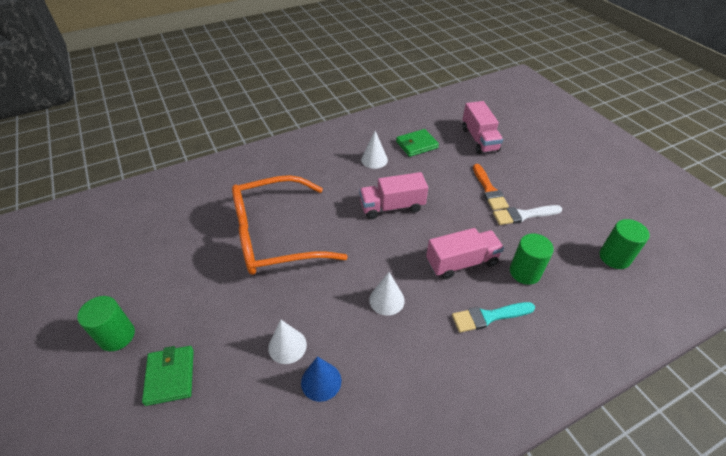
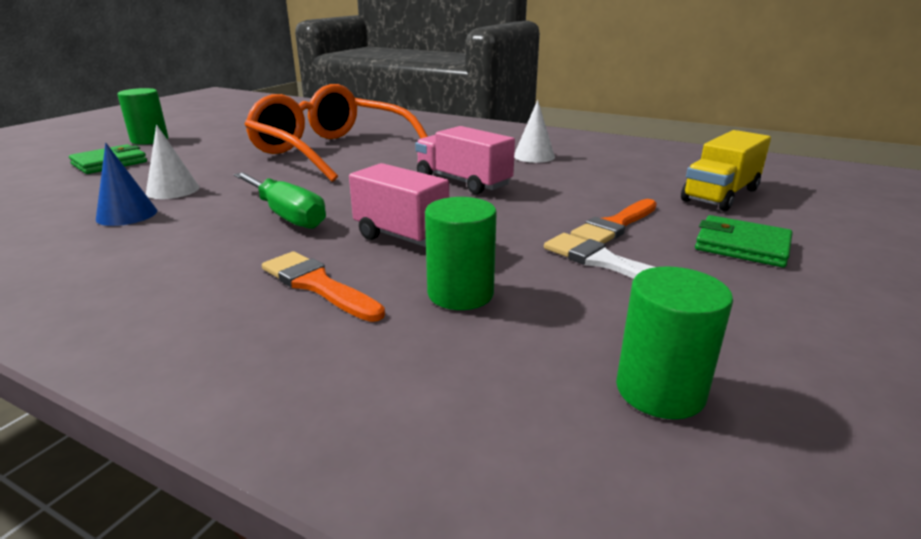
camera: 55 degrees right, 20 degrees down
white cone [369,272,405,316] -> green screwdriver [234,172,326,229]
green wallet [396,129,439,157] -> green wallet moved to [695,215,793,267]
turquoise brush [452,302,535,333] -> orange brush [262,251,385,322]
pink truck [462,101,503,154] -> yellow truck [681,130,771,211]

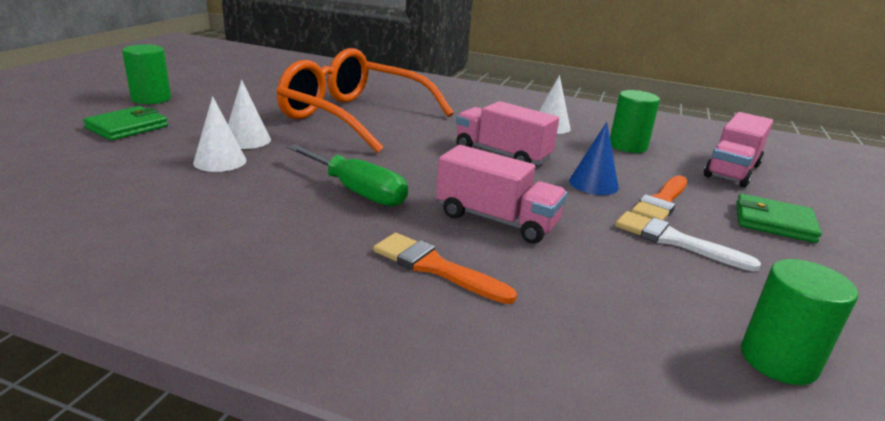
camera: 10 degrees left, 0 degrees up
blue cone [96,143,157,226] -> blue cone moved to [569,122,619,195]
green cylinder [425,197,497,310] -> green cylinder moved to [610,90,660,153]
yellow truck [681,130,771,211] -> pink truck [704,112,773,188]
none -> white cone [228,80,271,149]

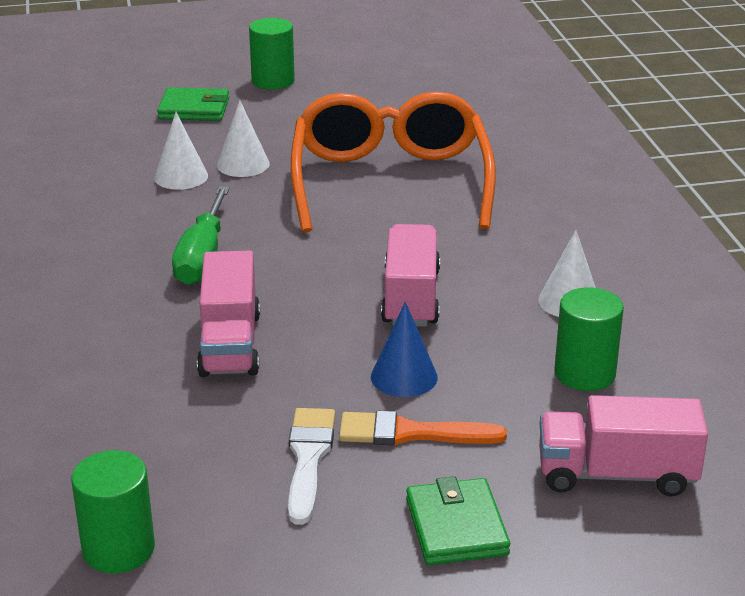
camera: 60 degrees right, 5 degrees up
orange brush [373,233,517,304] -> none

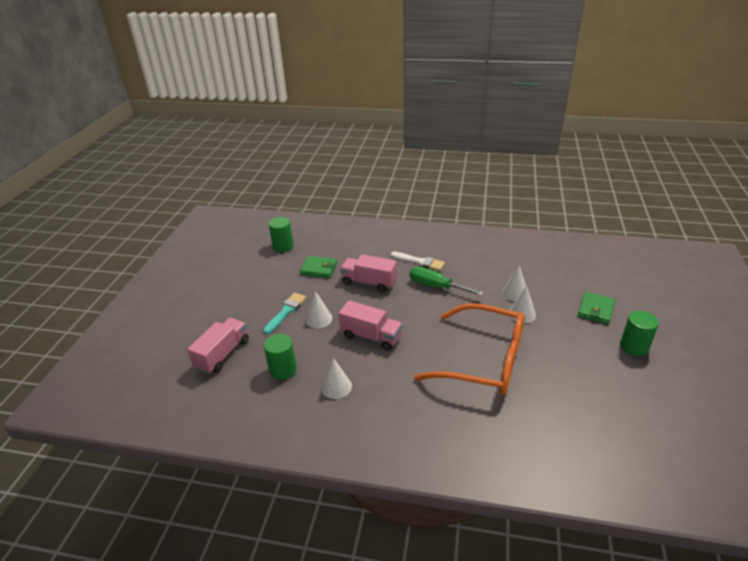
camera: 115 degrees right, 5 degrees up
white brush [288,408,335,525] -> white brush moved to [391,252,445,271]
orange brush [339,411,507,445] -> turquoise brush [263,293,306,334]
blue cone [371,302,438,397] -> white cone [305,291,332,328]
green wallet [406,476,510,565] -> green wallet moved to [300,256,337,278]

